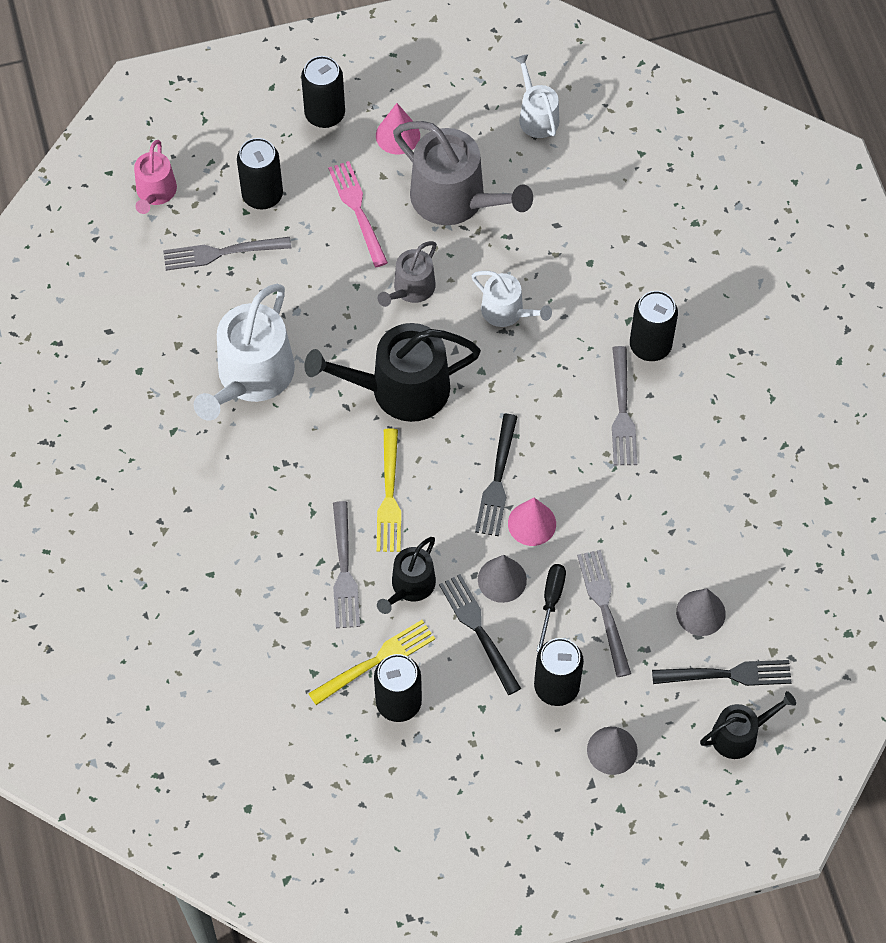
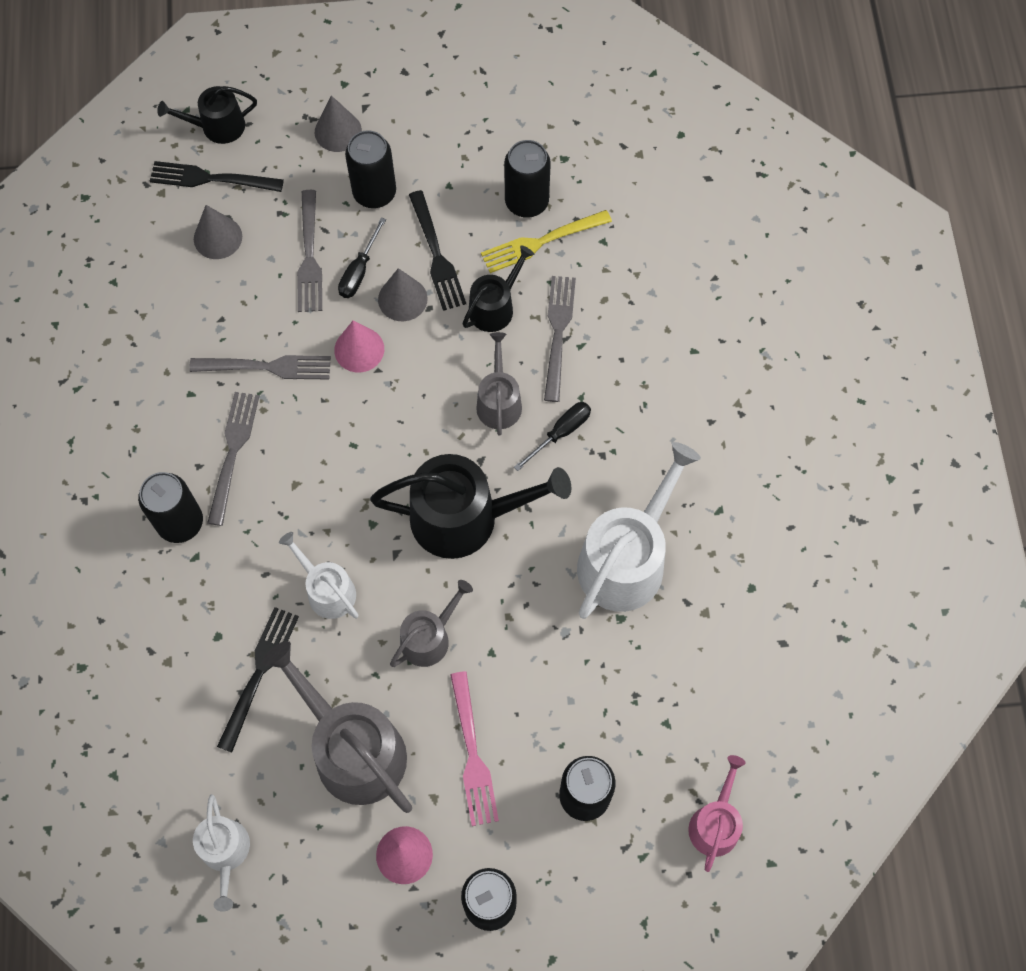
camera: 170 degrees left, 5 degrees up
grey fork [163,237,291,271] -> grey fork moved to [189,355,331,379]
yellow fork [377,428,401,552] -> grey watering can [476,332,522,436]
black fork [475,414,518,536] -> black fork moved to [217,607,299,753]
none -> black screwdriver [514,402,591,471]

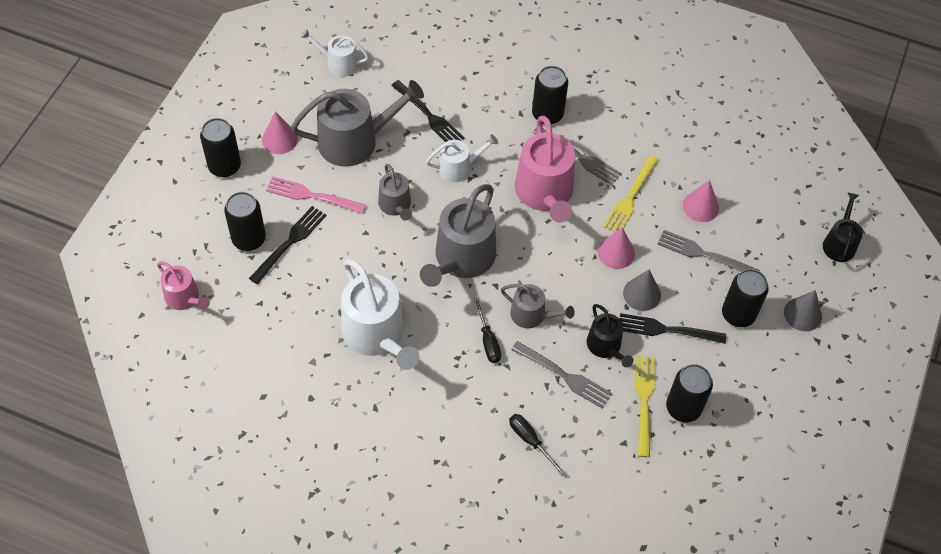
camera: 115 degrees right, 10 degrees down
black fork [150,161,284,192] -> black fork moved to [249,206,326,284]
grey fork [189,355,331,379] -> yellow fork [603,155,659,233]
grey cone [194,205,242,259] -> none
black screwdriver [338,217,386,298] -> black screwdriver moved to [509,414,565,475]
black watering can [370,454,571,559] -> grey watering can [420,184,496,287]
none -> pink watering can [515,116,575,223]
none -> pink cone [683,180,719,222]

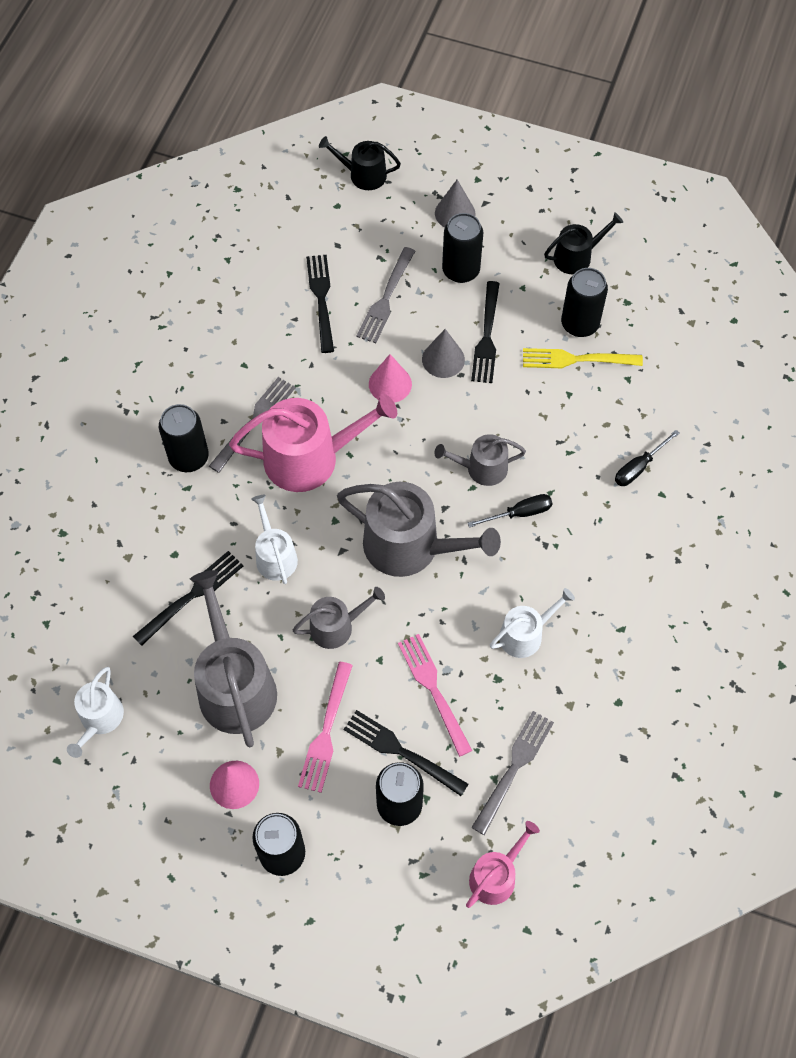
camera: 90 degrees left, 5 degrees up
white watering can [341,259,419,370] -> white watering can [490,588,575,658], size x0.55
grey watering can [501,284,574,329] -> grey watering can turned 120 degrees counterclockwise [434,434,526,486]
grey fork [511,341,612,409] -> grey fork moved to [471,711,554,835]
black watering can [587,304,633,367] -> black watering can moved to [544,212,623,274]
yellow fork [603,155,659,233] -> none
pink cone [683,180,719,222] -> black fork [306,255,334,353]
none -> pink fork [398,634,472,757]

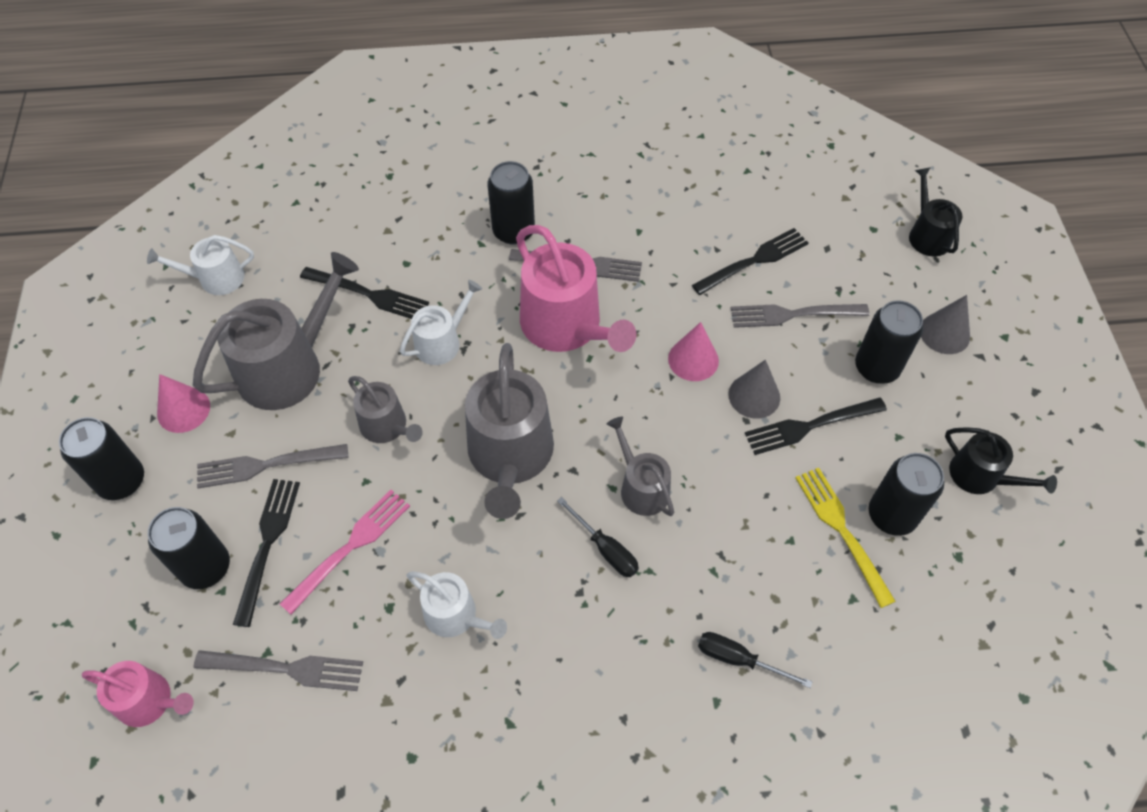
camera: 65 degrees right, 5 degrees down
pink fork [298,662,353,793] -> grey fork [197,444,348,488]

